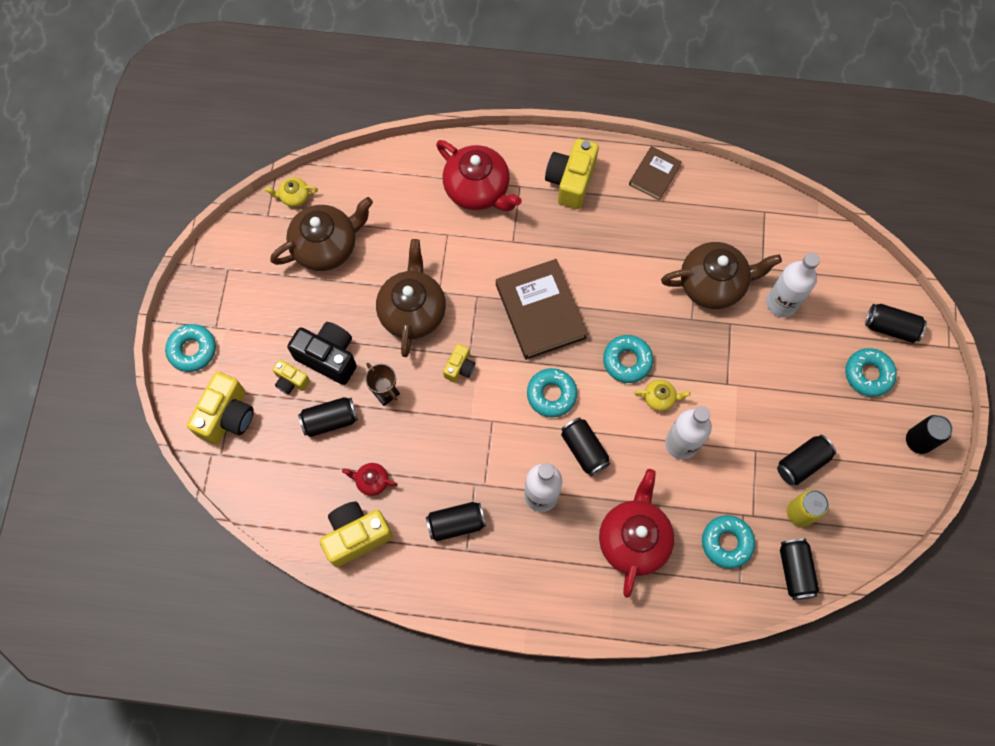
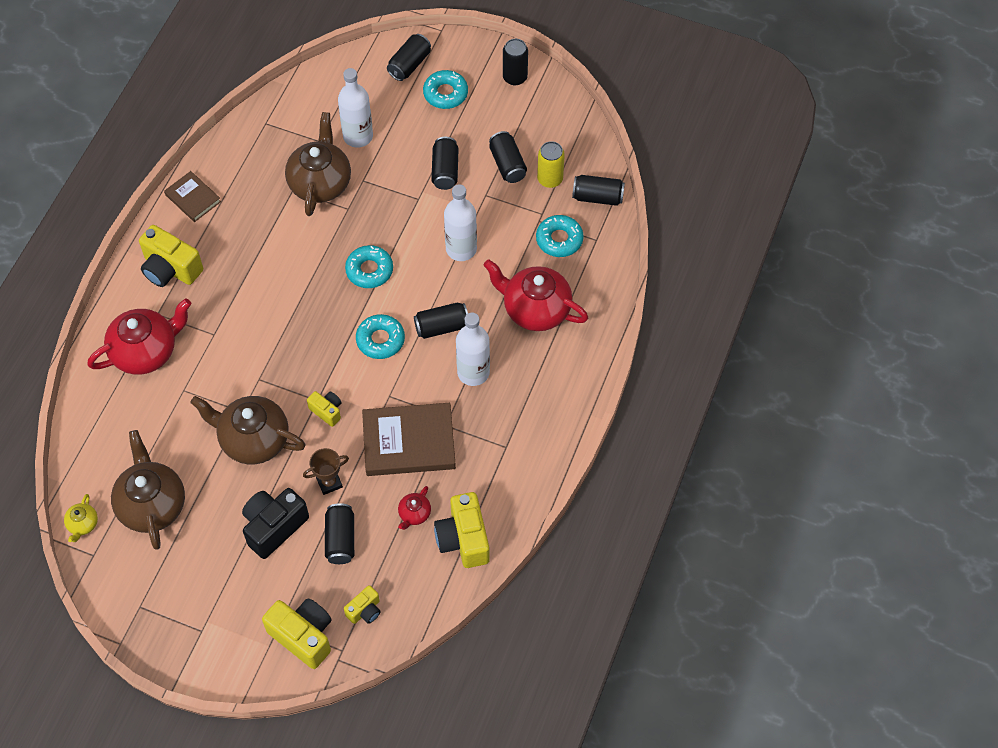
camera: 75 degrees left, 10 degrees down
turquoise donut [165,324,216,372] -> none
yellow camera [273,360,310,394] -> yellow camera moved to [344,585,381,624]
black can [426,502,486,541] -> black can moved to [431,137,458,190]
brown book [496,259,588,360] -> brown book moved to [362,403,456,476]
yellow teapot [635,380,691,411] -> none

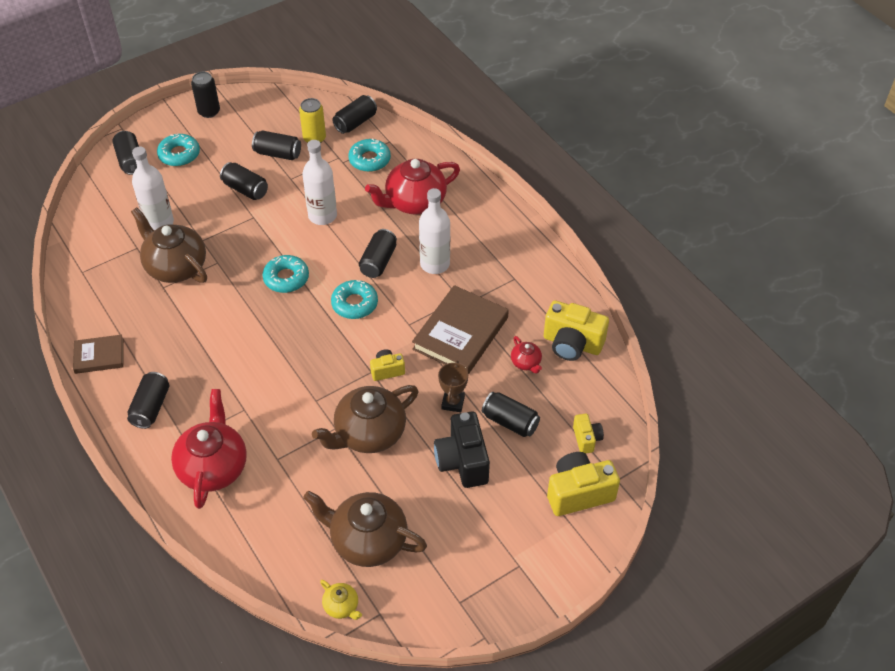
camera: 55 degrees left, 10 degrees down
yellow camera [139,225,203,287] -> black can [127,372,169,429]

